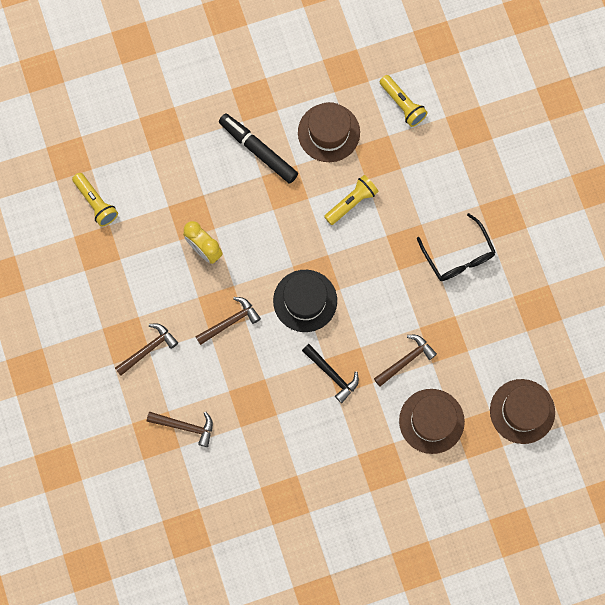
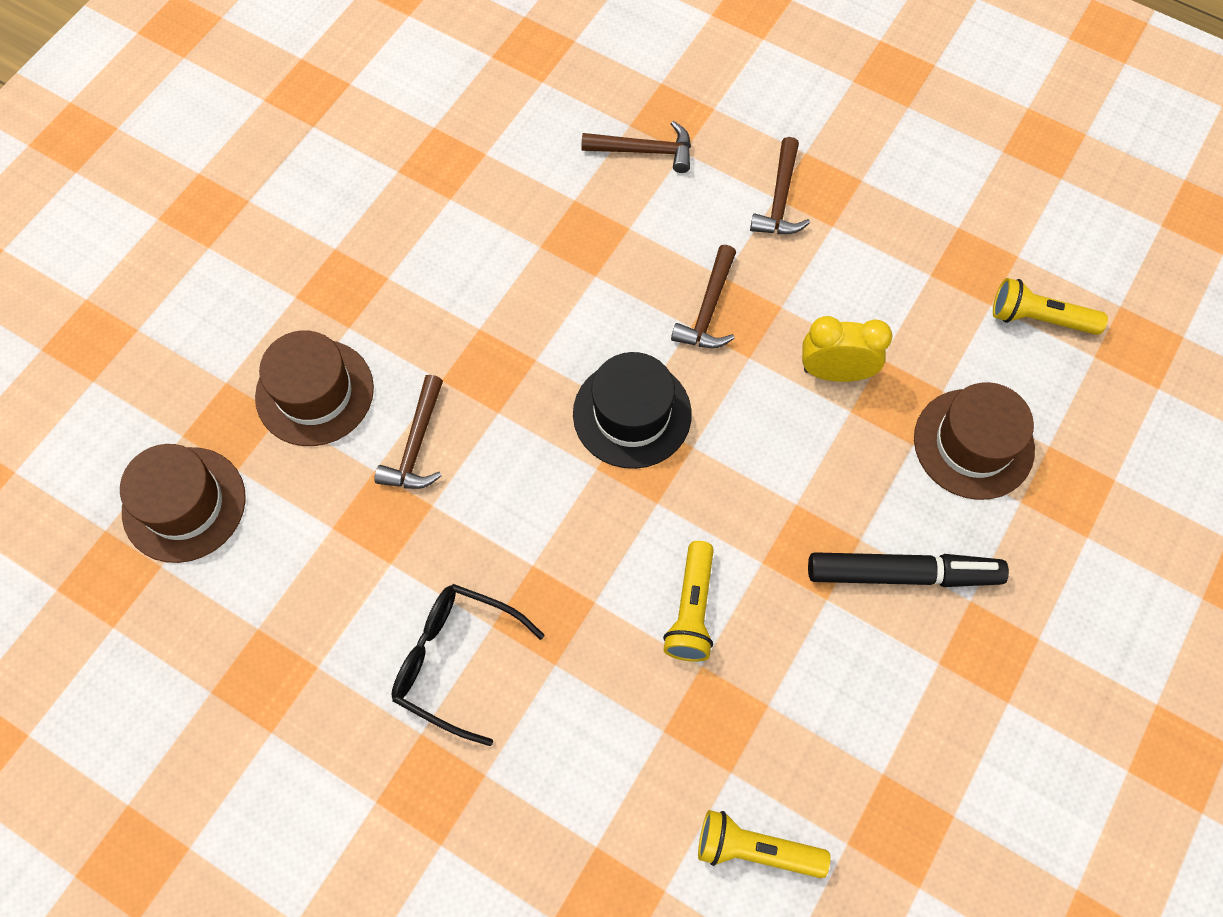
camera: 140 degrees right, 10 degrees down
brown hammer [147,412,213,447] -> brown hammer turned 150 degrees counterclockwise [581,121,691,173]
brown hat [298,102,360,162] -> brown hat moved to [914,382,1035,500]
black hammer [302,344,359,403] -> none

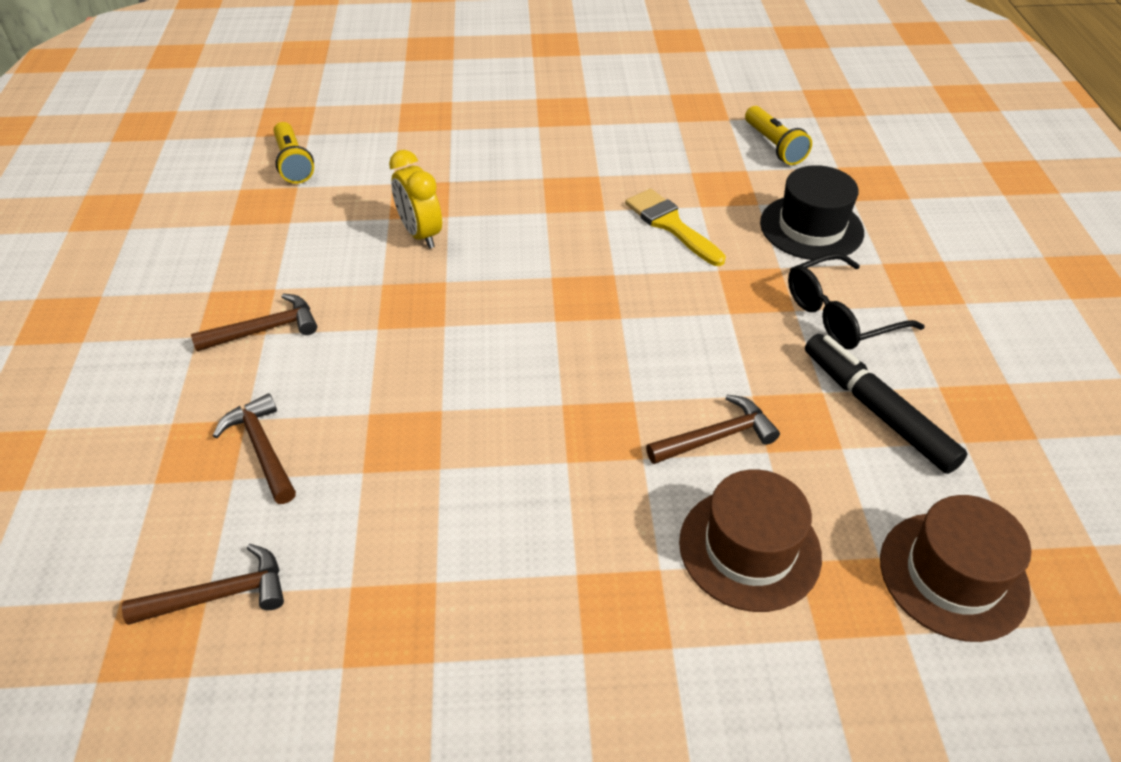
camera: 125 degrees left, 20 degrees down
black glasses [391,584,545,746] -> black glasses turned 75 degrees clockwise [788,253,925,349]
black hat [573,352,692,469] -> black hat moved to [760,165,864,260]
yellow flashlight [663,541,714,662] -> yellow brush [625,189,726,266]
brown hammer [671,245,736,348] -> brown hammer moved to [122,544,284,625]
black marker [808,552,1009,587] -> black marker moved to [805,334,967,474]
brown hat [914,382,1035,500] -> none

